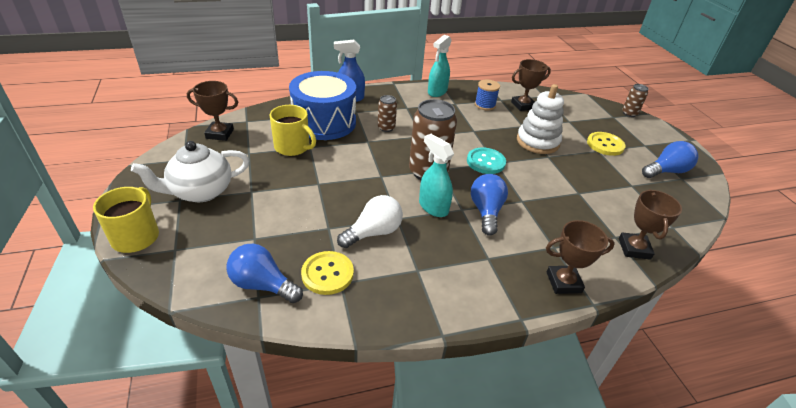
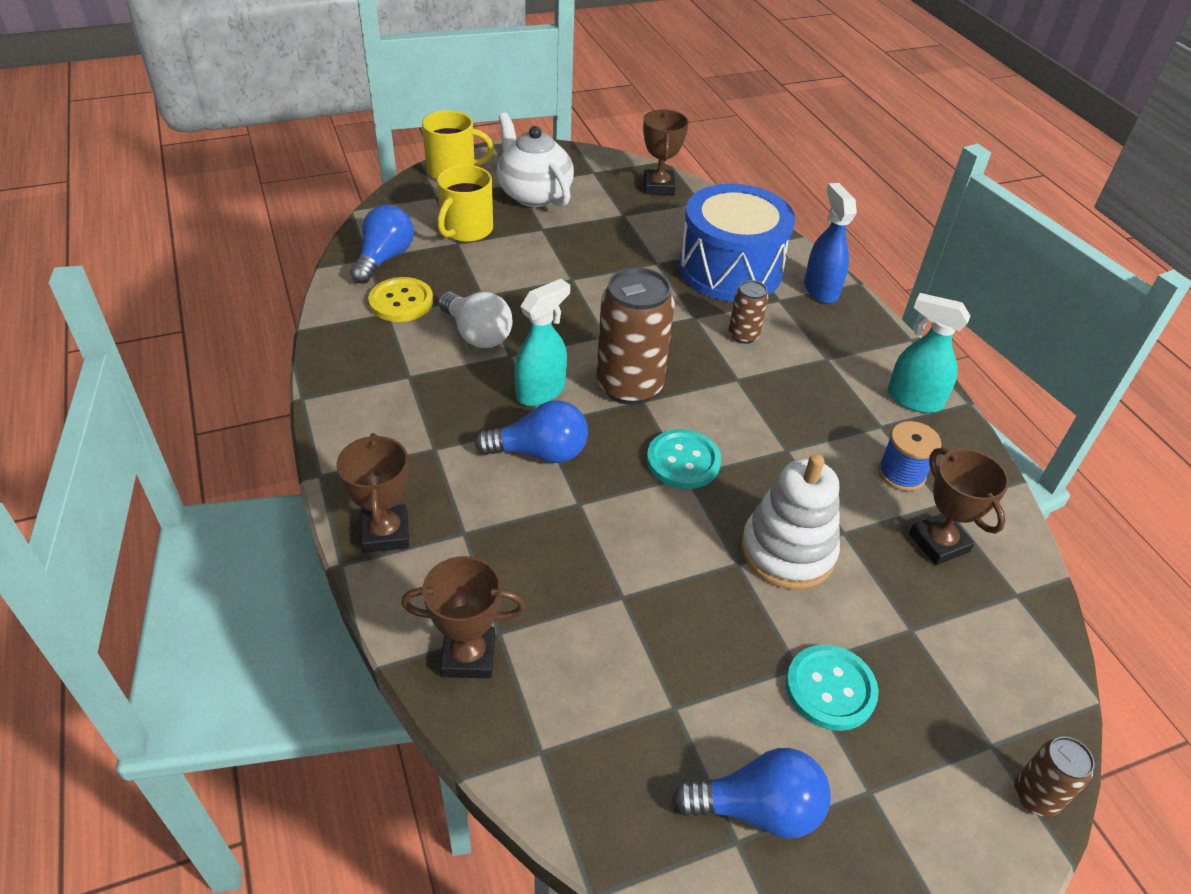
camera: 85 degrees right, 5 degrees up
yellow mug [270,105,316,156] -> yellow mug moved to [437,165,493,242]
yellow button [587,132,626,156] -> turquoise button [786,644,879,731]
blue light bulb [642,141,698,178] -> blue light bulb turned 60 degrees counterclockwise [672,748,831,839]

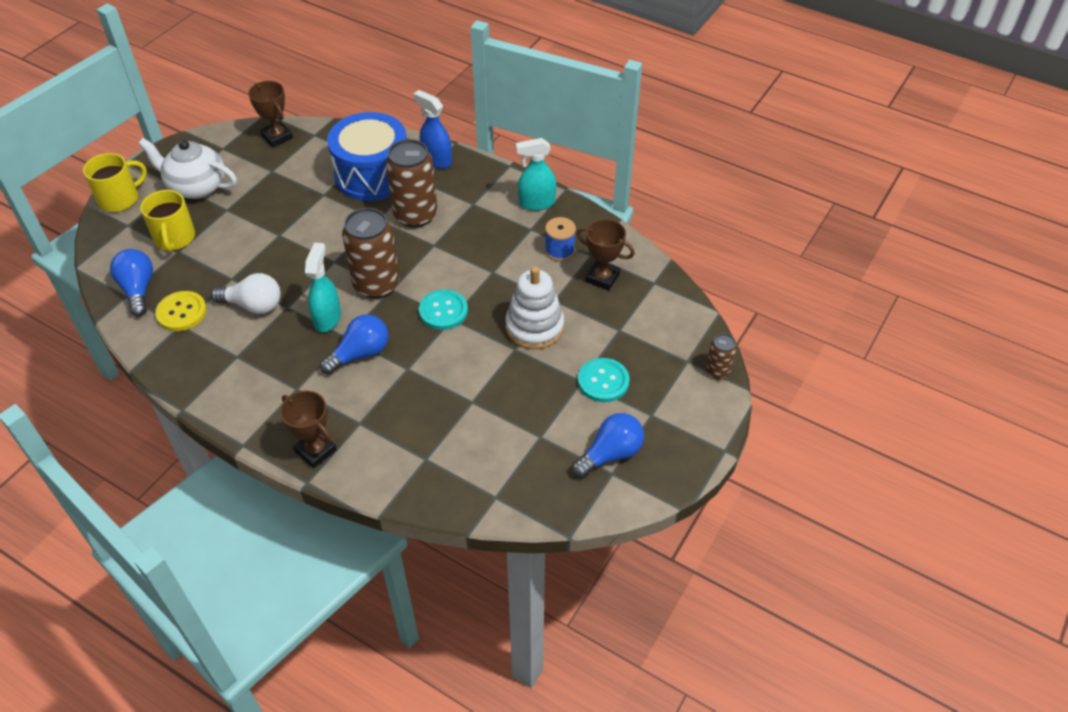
camera: 35 degrees left, 5 degrees up
brown trophy [401,556,526,678] -> none
brown can [729,280,768,344] -> brown can [386,139,437,228], size x1.99

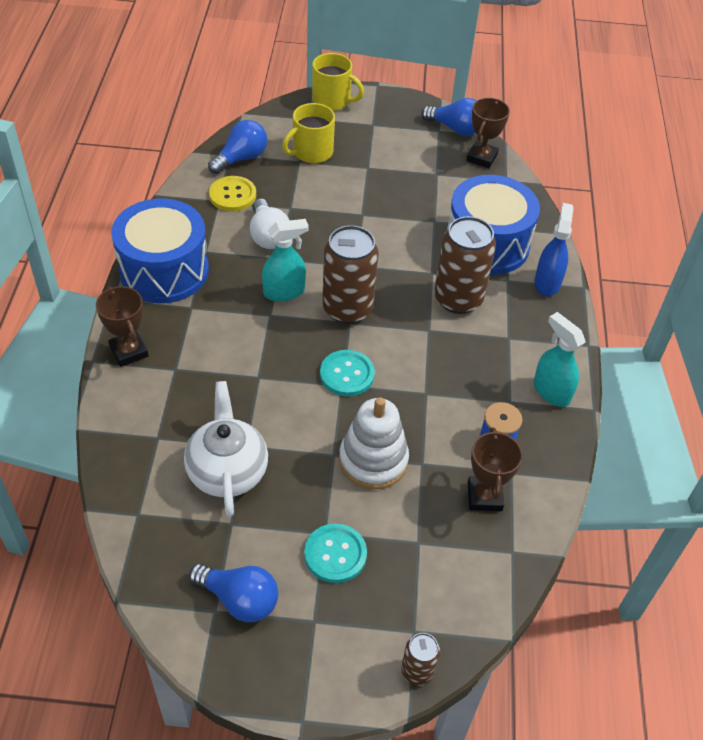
camera: 60 degrees right, 0 degrees up
white teapot [138,138,237,199] -> white teapot moved to [184,381,268,517]
brown trophy [280,390,337,468] -> brown trophy turned 45 degrees counterclockwise [96,286,149,367]
blue light bulb [320,314,388,375] -> blue light bulb moved to [421,98,477,136]
none -> blue drum [111,198,209,303]

